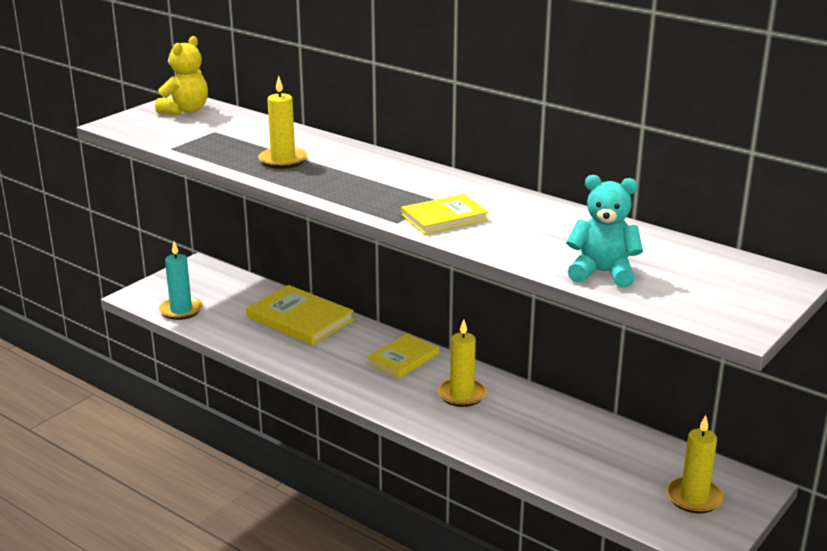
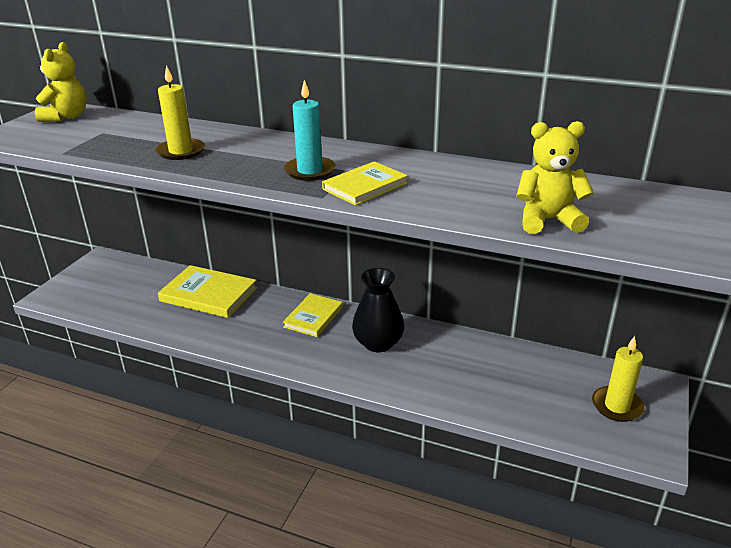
camera: 15 degrees left, 5 degrees up
turquoise candle [159,241,203,320] -> turquoise candle moved to [284,80,336,181]
yellow candle [438,319,487,407] -> black vase [352,268,404,352]
turquoise teddy bear [566,175,643,288] -> yellow teddy bear [516,121,594,234]

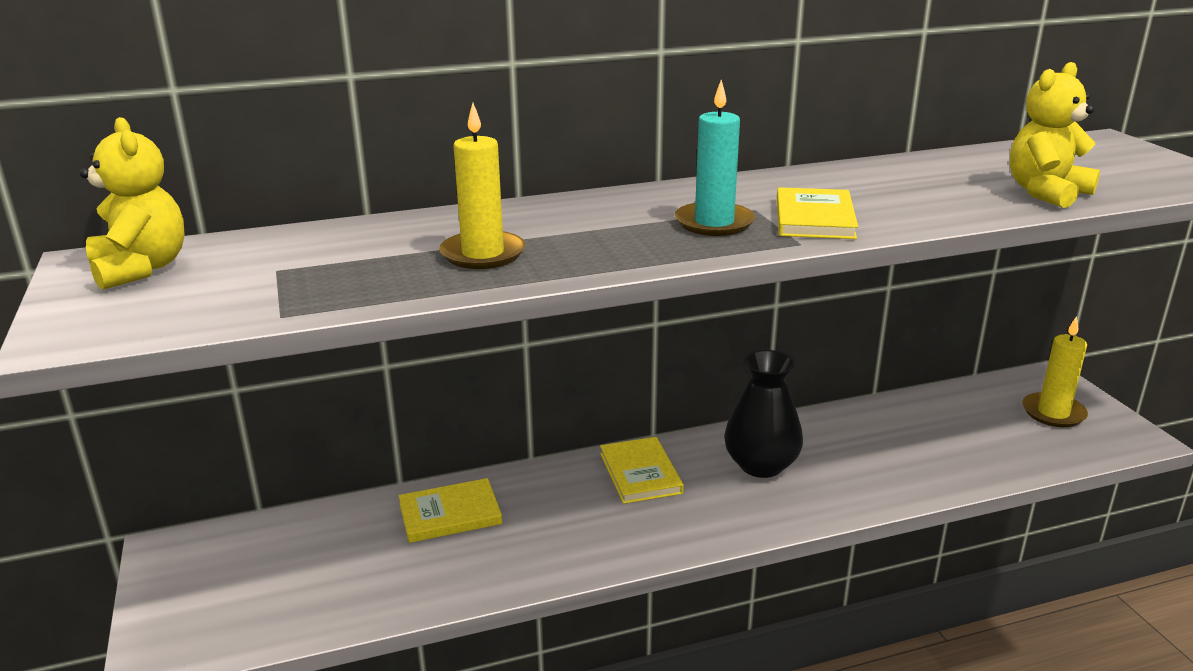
camera: 40 degrees left, 5 degrees down
yellow book [158,265,257,318] -> yellow book [399,478,502,543], size x0.65

